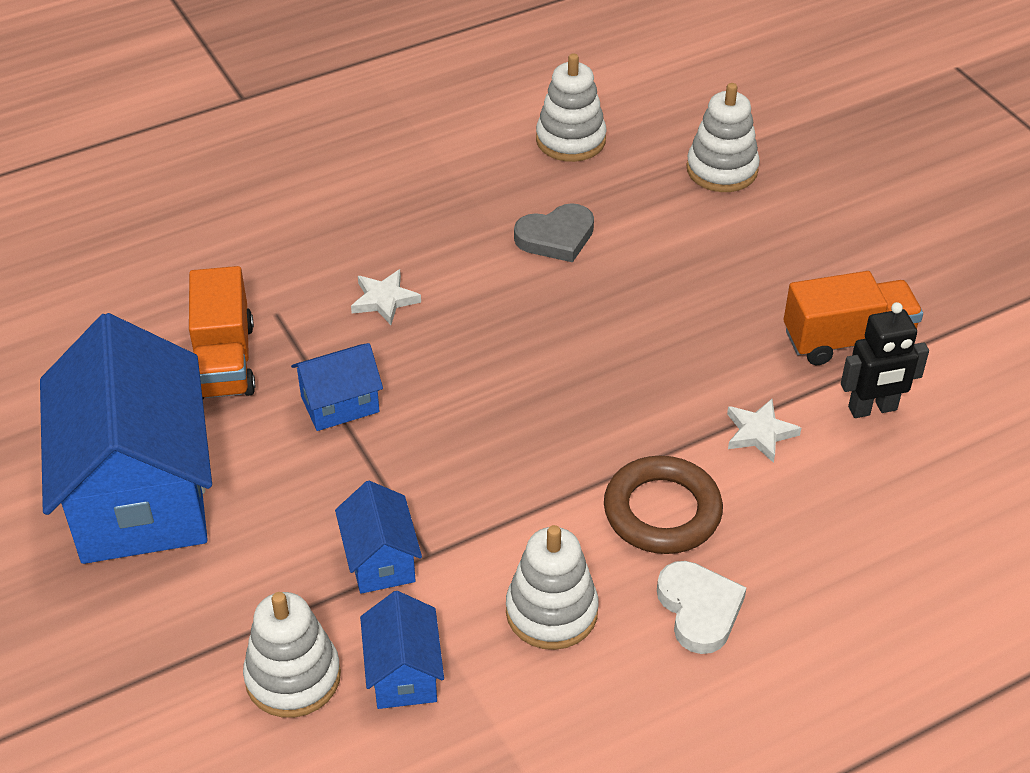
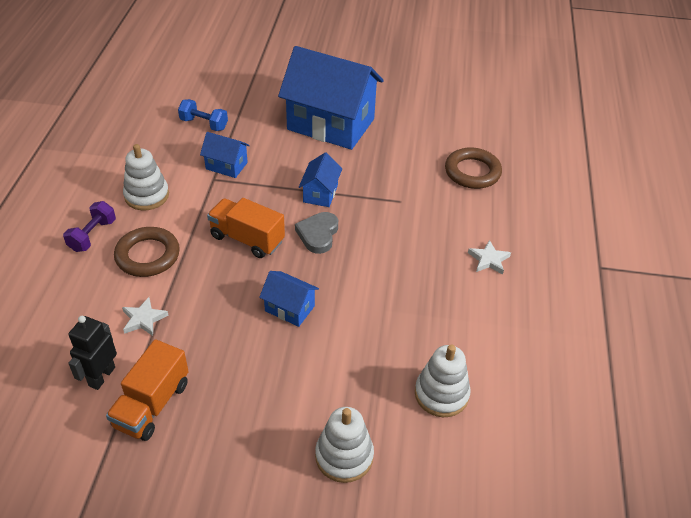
camera: 125 degrees right, 0 degrees up
orange truck [189,266,255,399] -> orange truck moved to [207,198,285,258]
white stacking toy [243,592,341,718] -> blue dumbbell [178,99,228,131]
white star [351,269,421,325] -> white star moved to [468,240,511,274]
blue house [360,591,444,709] -> blue house moved to [259,271,319,327]
grey heart [514,203,594,262] -> grey heart moved to [295,212,338,254]
white heart [657,561,747,654] -> purple dumbbell [63,201,116,252]
none -> brown ring [445,147,502,189]

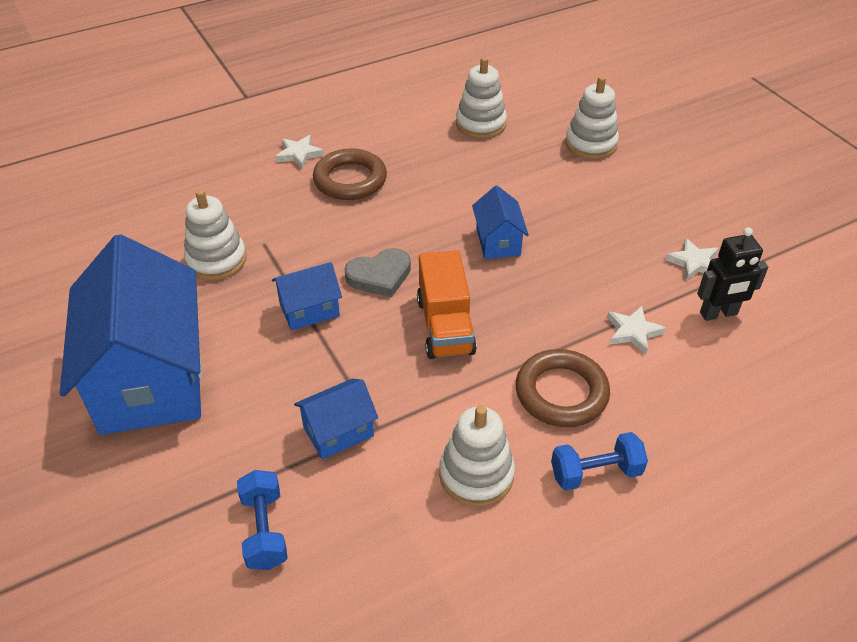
camera: 125 degrees left, 0 degrees up
purple dumbbell [63,201,116,252] -> blue dumbbell [551,432,648,491]
orange truck [106,339,189,441] -> white star [665,238,718,281]
blue house [200,132,250,178] -> blue house turned 75 degrees clockwise [294,379,378,460]
brown ring [445,147,502,189] -> brown ring moved to [313,148,387,200]
none -> white stacking toy [184,189,247,280]

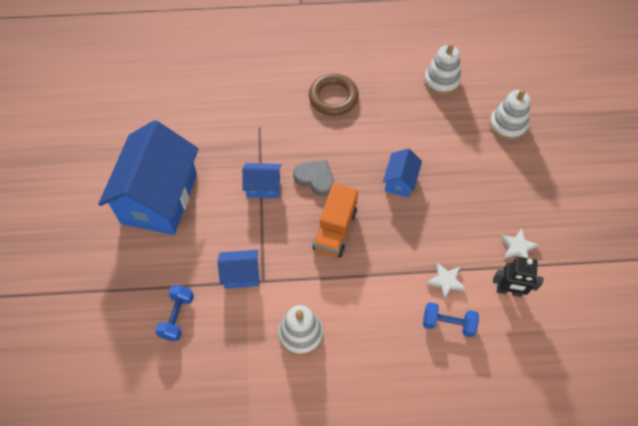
camera: 25 degrees right, 15 degrees up
white stacking toy [184,189,247,280] -> none
white star [275,135,324,169] -> none
grey heart [344,248,411,297] -> grey heart turned 150 degrees counterclockwise [293,160,334,196]
brown ring [516,349,610,427] -> none
blue dumbbell [551,432,648,491] -> blue dumbbell moved to [423,302,479,337]

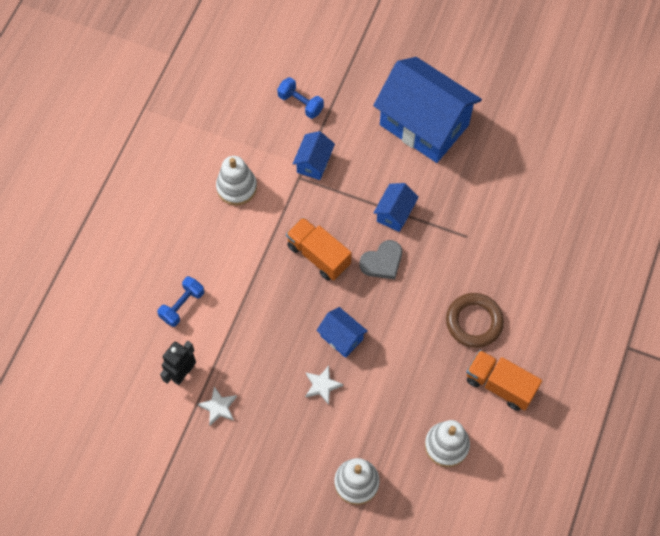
camera: 115 degrees right, 5 degrees up
white star [426,263,466,299] -> white star moved to [306,366,343,405]
none -> orange truck [466,350,542,411]

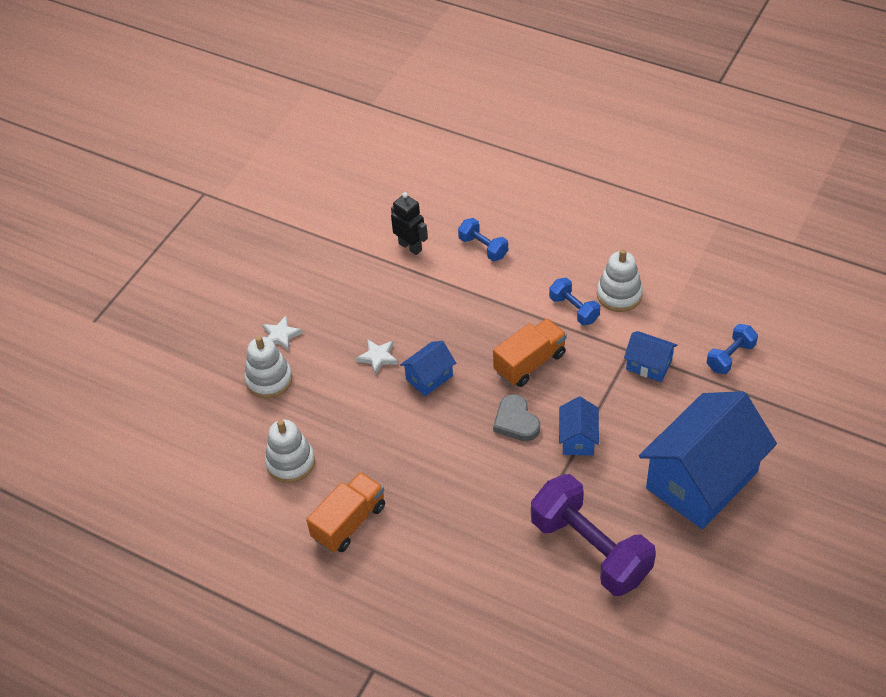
camera: 100 degrees right, 15 degrees down
white star [198,386,237,426] -> white star moved to [262,316,303,351]
blue house [374,183,419,232] -> blue house turned 60 degrees clockwise [559,397,599,456]
brown ring [446,293,504,348] -> none
none -> purple dumbbell [531,474,656,596]
none -> blue dumbbell [549,278,600,325]

